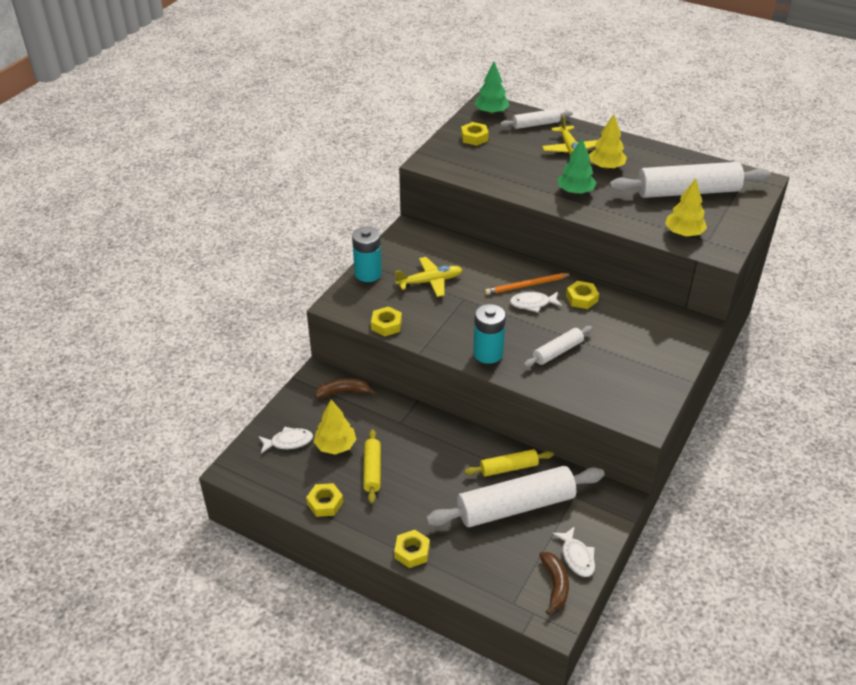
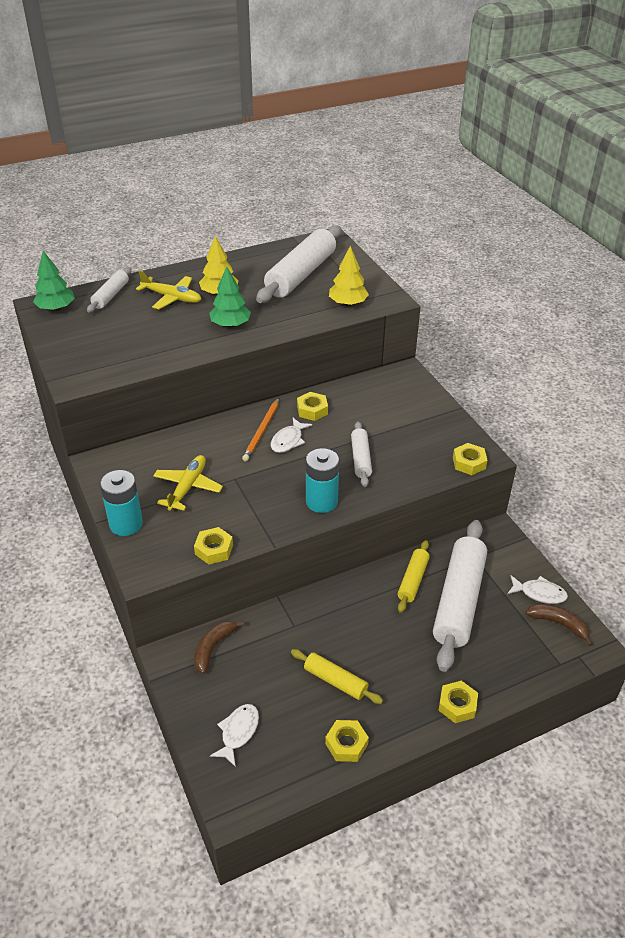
camera: 55 degrees left, 0 degrees up
yellow tree [314,399,357,454] -> none
yellow nut [461,122,489,146] -> yellow nut moved to [453,443,488,475]

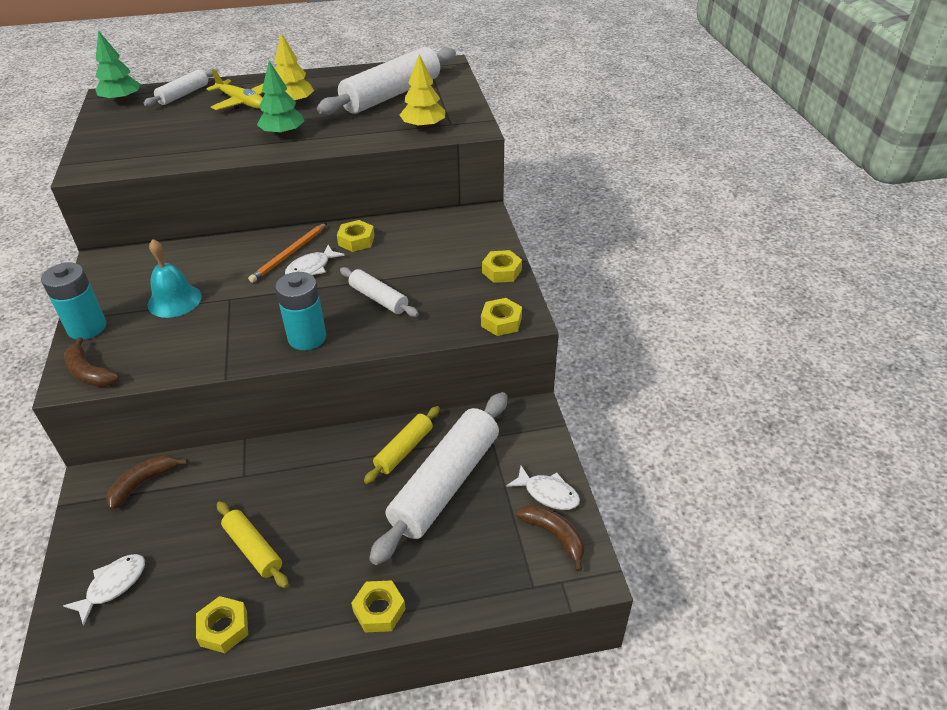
camera: 15 degrees right, 0 degrees up
yellow plane [153,455,223,511] -> turquoise bell [148,239,202,318]
yellow nut [194,527,233,564] -> yellow nut moved to [482,250,522,283]
white rolling pin [351,421,372,487] -> white rolling pin turned 60 degrees counterclockwise [340,267,419,317]
none -> brown banana [64,337,119,387]

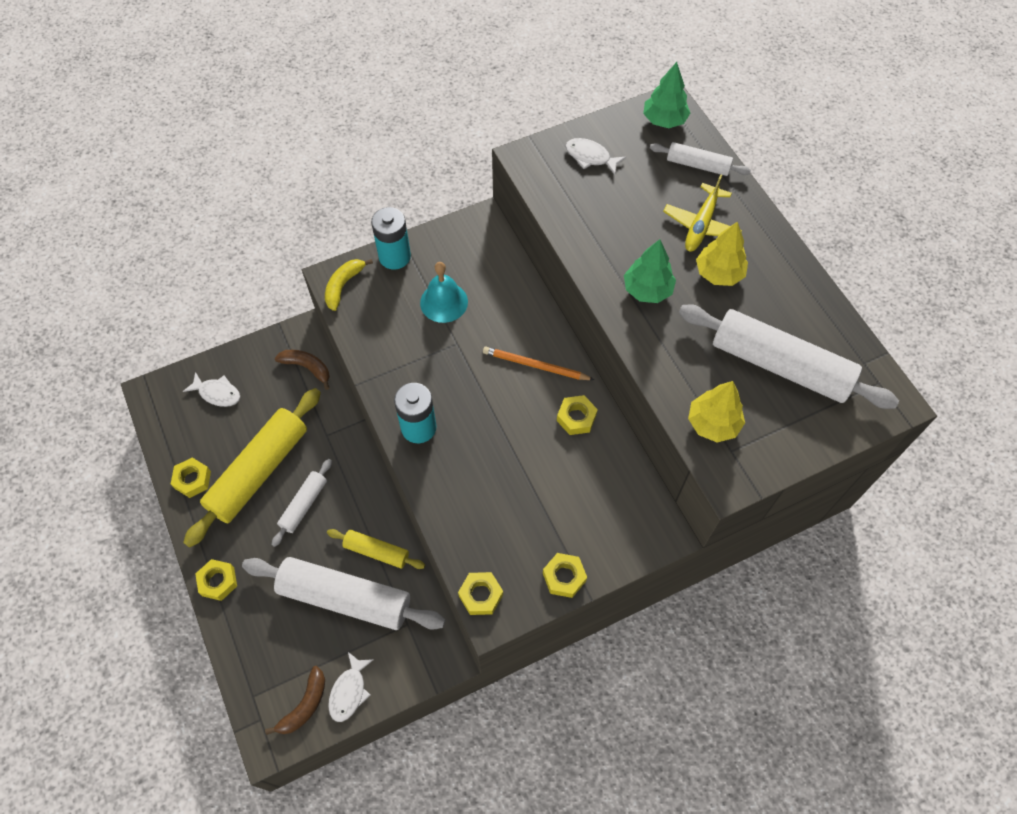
camera: 75 degrees right, 20 degrees up
brown banana [64,337,119,387] -> yellow banana [325,259,373,311]
yellow rolling pin [217,501,289,588] -> yellow rolling pin [183,388,321,548], size x1.96
white fish [285,245,345,275] -> white fish moved to [565,138,626,175]
white rolling pin [340,267,419,317] -> white rolling pin moved to [272,459,332,547]

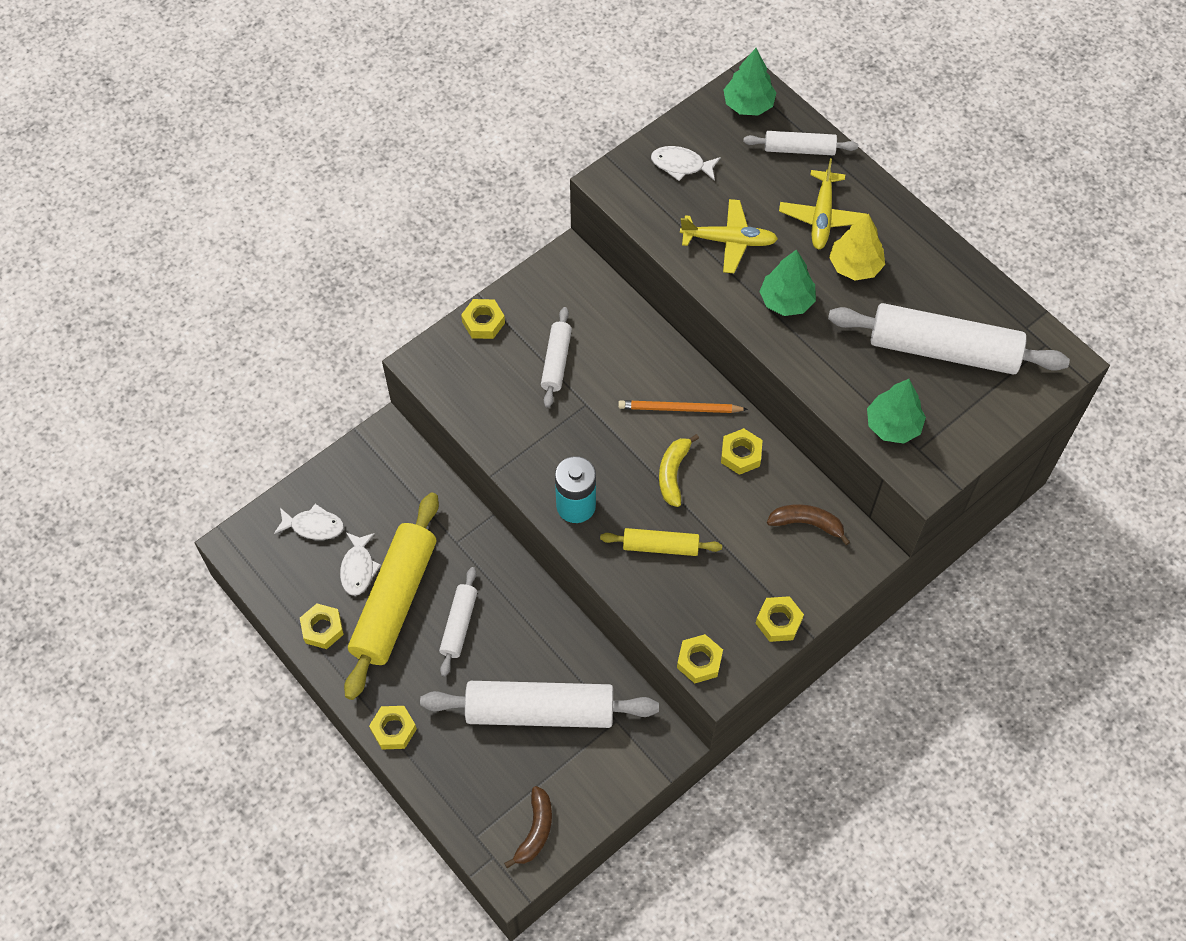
camera: 15 degrees left, 0 degrees up
brown banana [275,350,330,390] -> brown banana moved to [767,504,850,545]
yellow banana [325,259,373,311] -> yellow banana moved to [659,434,699,507]
yellow rolling pin [327,529,425,569] -> yellow rolling pin moved to [600,528,722,556]
white fish [328,652,374,722] -> white fish moved to [340,533,381,596]
turquoise battery [371,207,411,269] -> yellow nut [461,299,505,339]
turquoise bell [420,262,468,323] -> white rolling pin [541,307,572,408]
yellow tree [688,381,745,442] -> green tree [867,379,926,444]
none -> yellow plane [680,199,778,273]

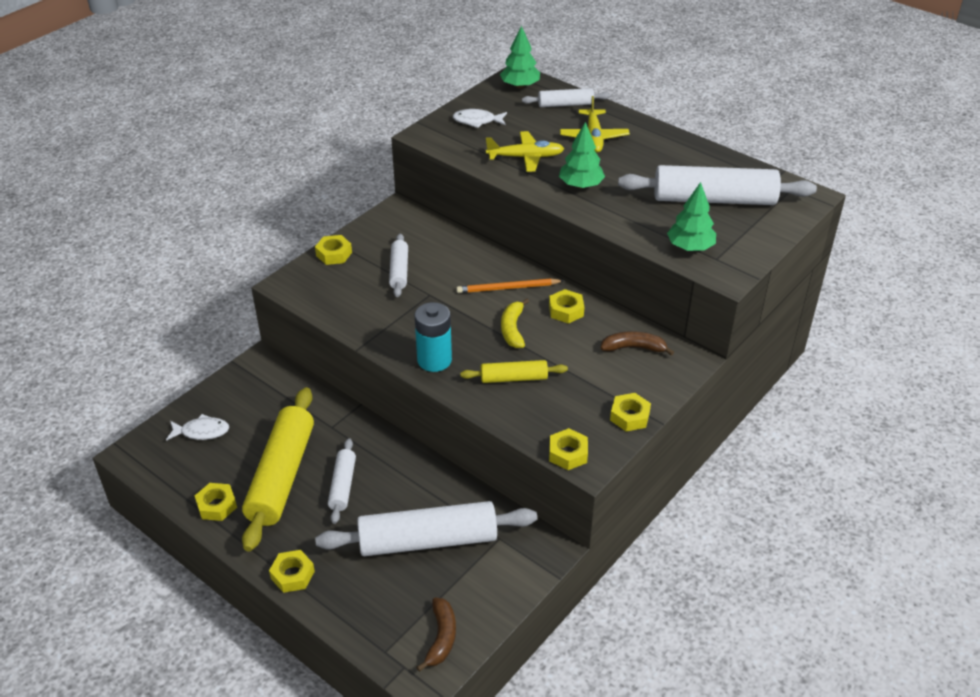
camera: 10 degrees left, 20 degrees down
white fish [340,533,381,596] -> none
yellow tree [829,213,885,281] -> none

